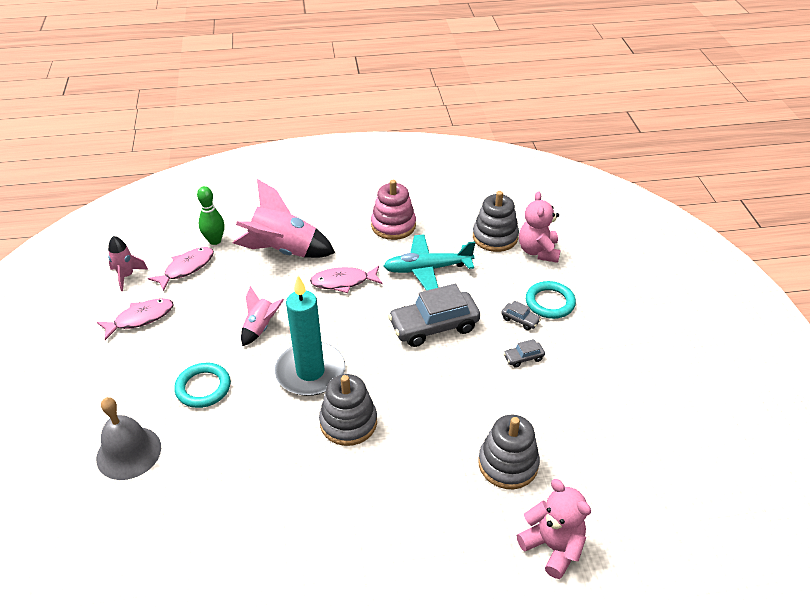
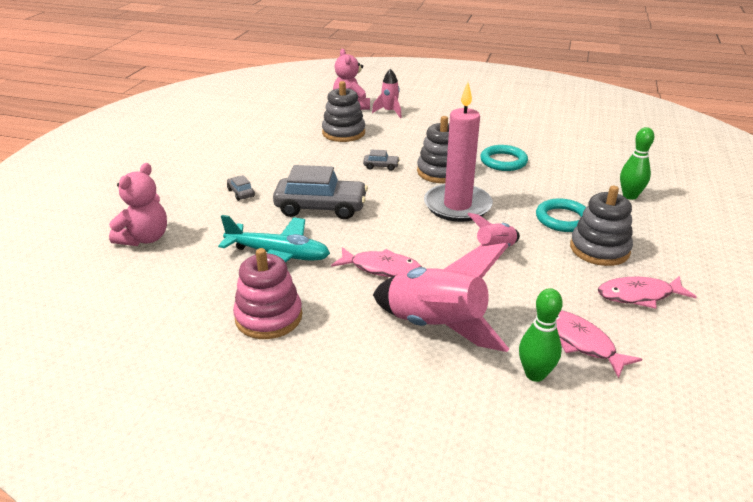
camera: 155 degrees left, 10 degrees down
grey bell [96,397,161,480] -> green bowling pin [620,127,654,200]
pink rocket [108,236,148,291] -> pink rocket moved to [372,69,402,118]
pink fish [148,247,214,291] -> pink fish turned 75 degrees clockwise [556,310,642,379]
turquoise candle [275,276,345,396] -> pink candle [424,82,493,222]
grey stacking toy [473,191,519,252] -> grey stacking toy moved to [570,186,633,266]
grey car [504,339,545,368] -> grey car moved to [363,150,400,171]
turquoise ring [526,281,576,319] -> turquoise ring moved to [480,145,528,171]

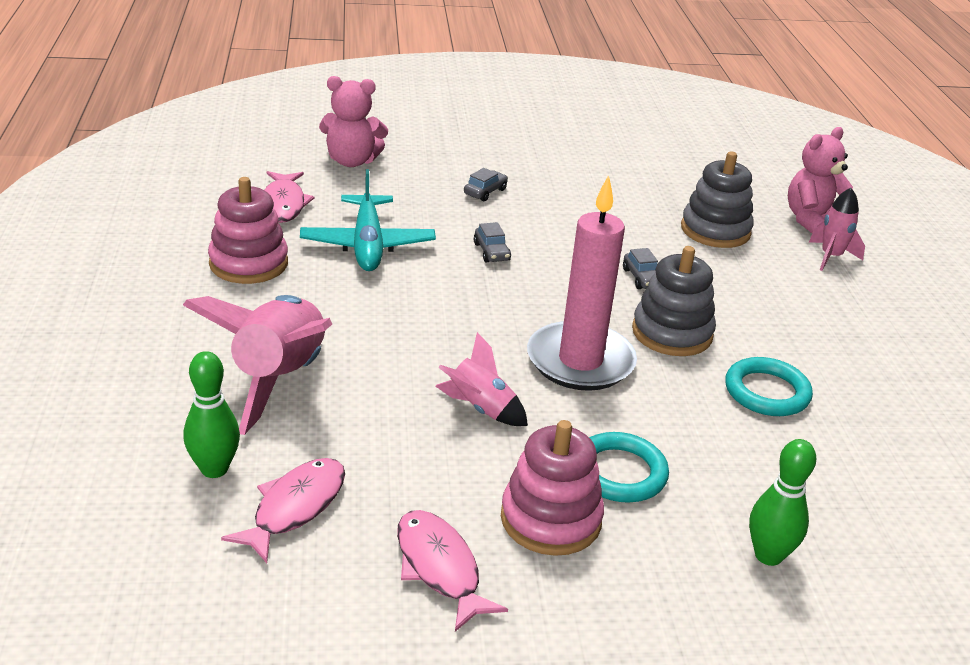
camera: 65 degrees right, 0 degrees up
grey car [273,165,368,220] -> grey car [474,222,511,263], size x0.44
pink fish [331,247,422,277] -> pink fish moved to [264,171,314,223]
grey stacking toy [570,186,633,266] -> pink stacking toy [501,420,604,556]

